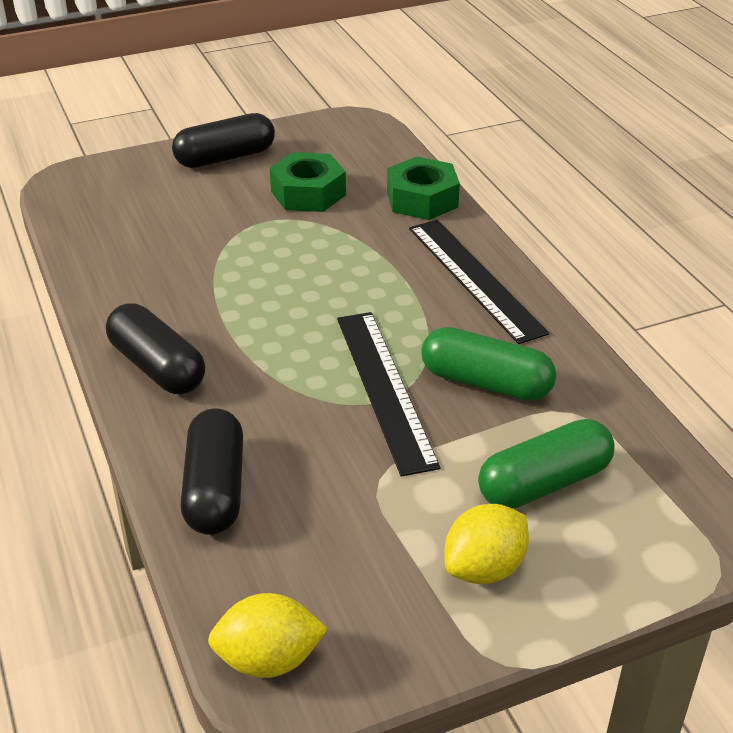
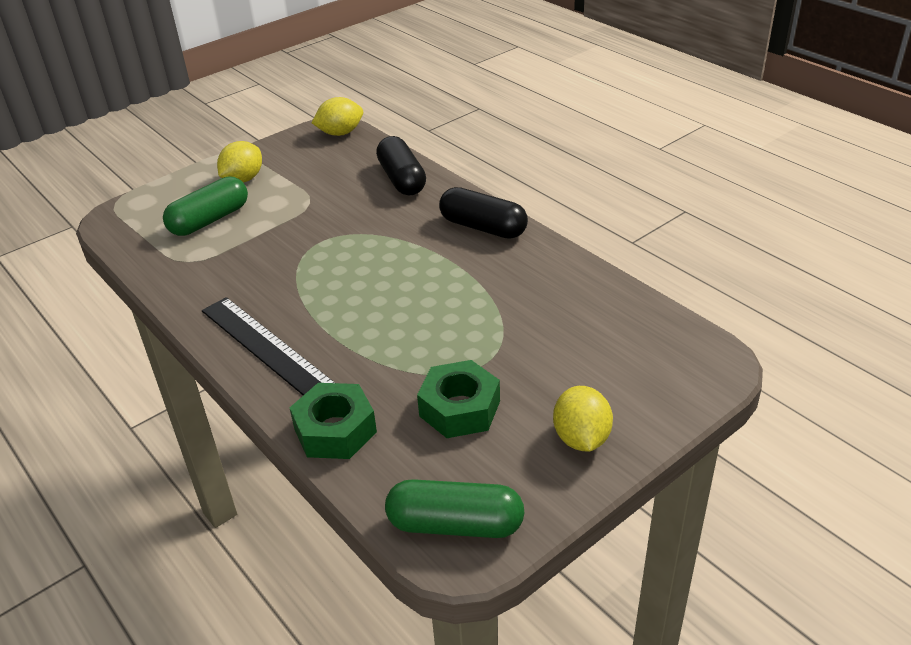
camera: 165 degrees right, 0 degrees up
black capsule [172,113,275,168] -> yellow lemon [553,386,613,452]
black ruler [337,312,441,477] -> none
green capsule [421,327,556,401] -> green capsule moved to [385,479,524,538]

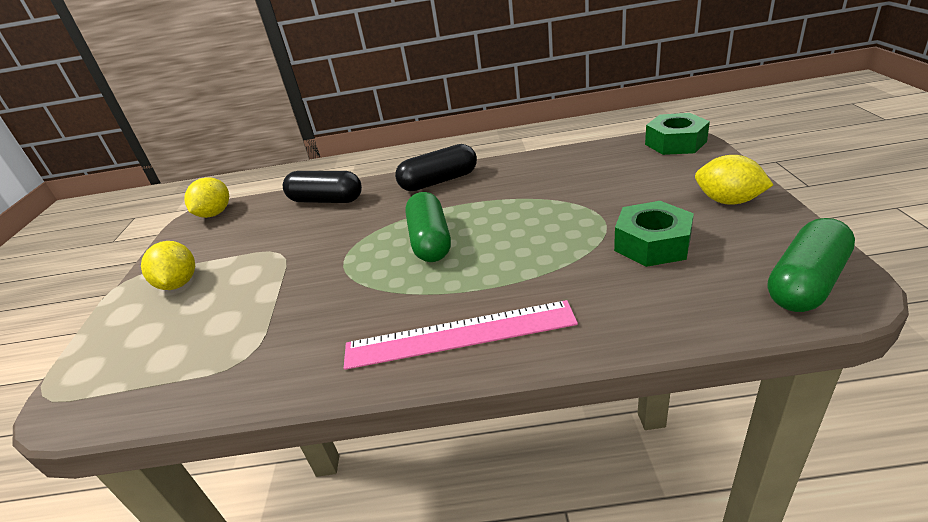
camera: 50 degrees left, 5 degrees down
green capsule [163,176,248,236] -> green capsule moved to [405,192,451,262]
black ruler [202,297,335,395] -> pink ruler [344,300,578,370]
green nut [290,383,377,459] -> green nut moved to [645,113,710,155]

